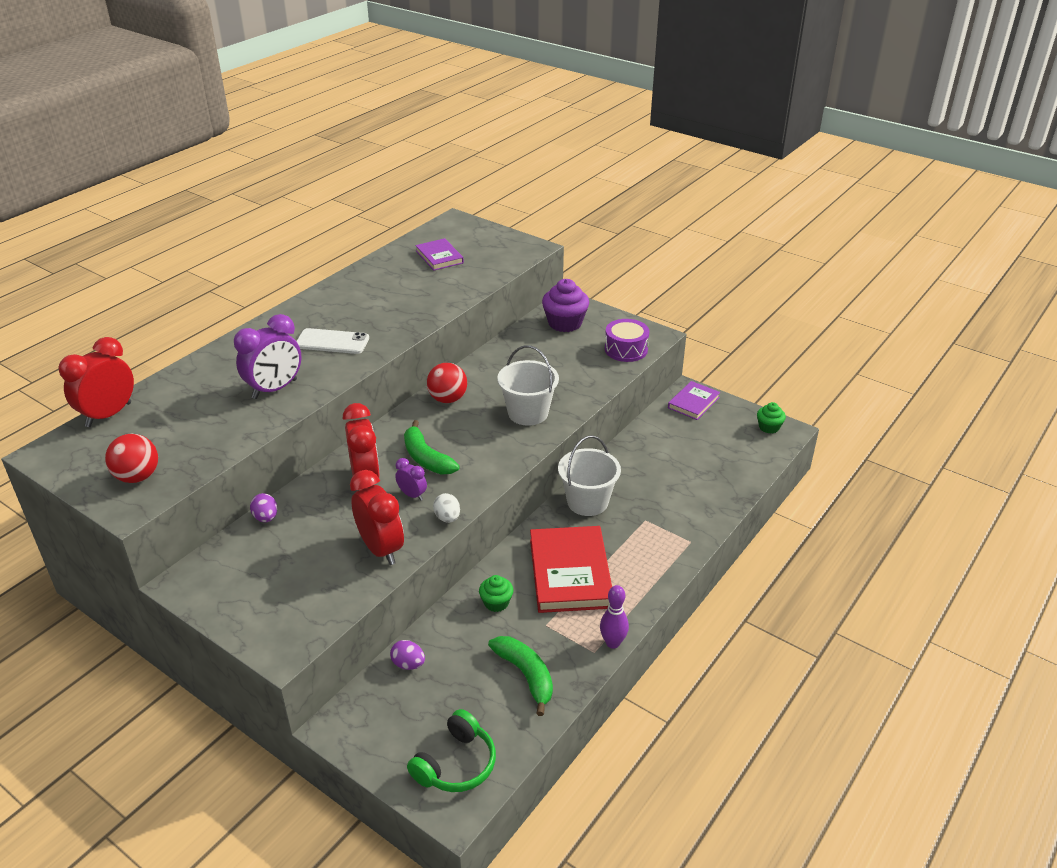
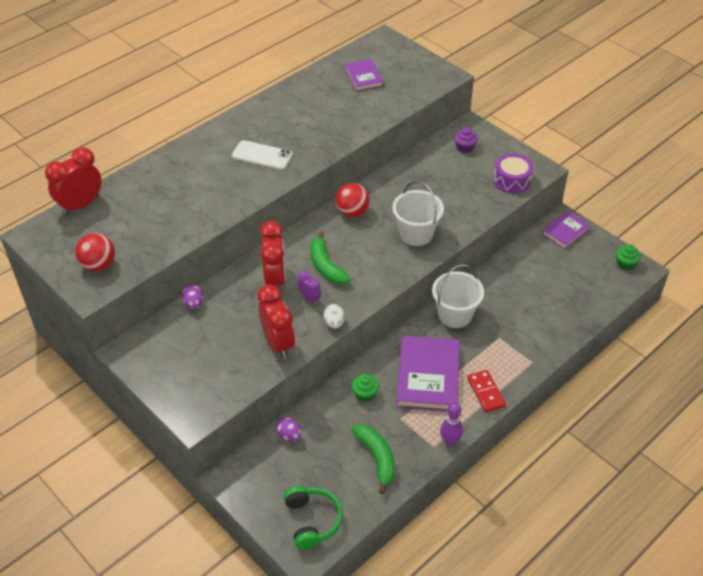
camera: 10 degrees right, 10 degrees up
purple clock [234,314,302,399] -> none
green headphones [407,709,496,792] -> green headphones turned 60 degrees counterclockwise [284,486,343,550]
red book [530,526,612,613] -> purple book [396,336,460,412]
purple cupcake [542,279,589,332] -> purple cupcake [454,127,478,153], size x0.57
none -> red domino [467,370,506,412]

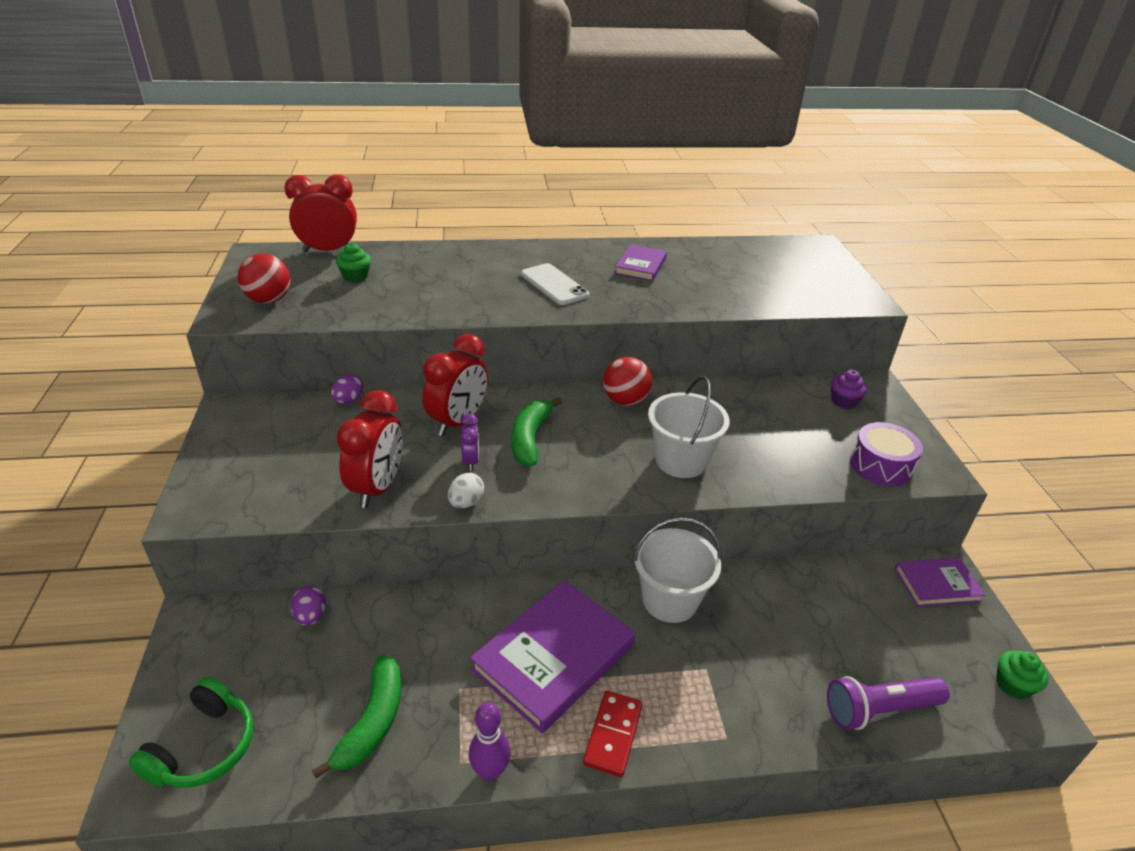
camera: 35 degrees right, 10 degrees down
purple book [345,59,384,91] -> purple book moved to [615,244,667,281]
green cupcake [352,374,379,402] -> green cupcake moved to [336,243,371,282]
none -> purple flashlight [827,676,950,730]

